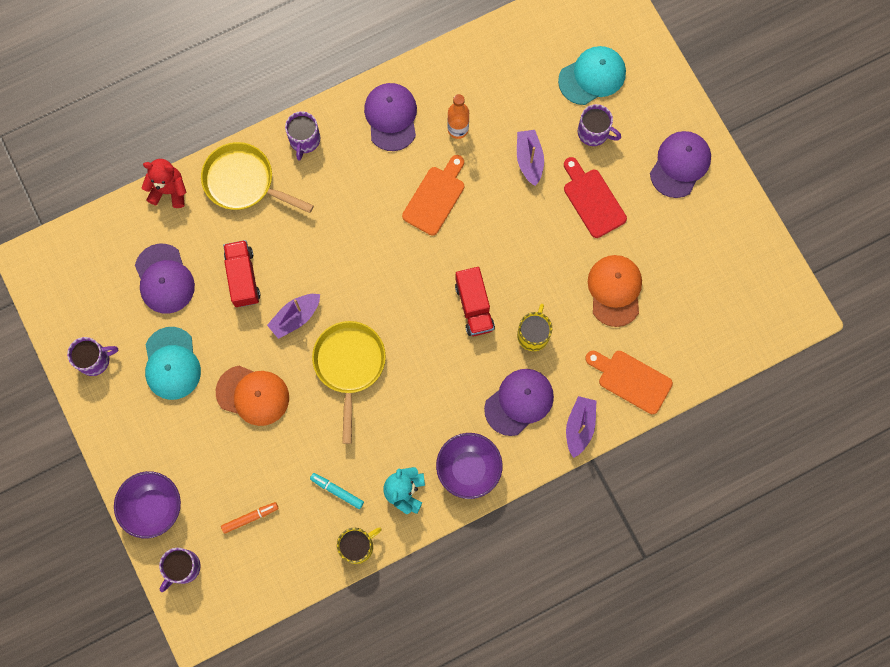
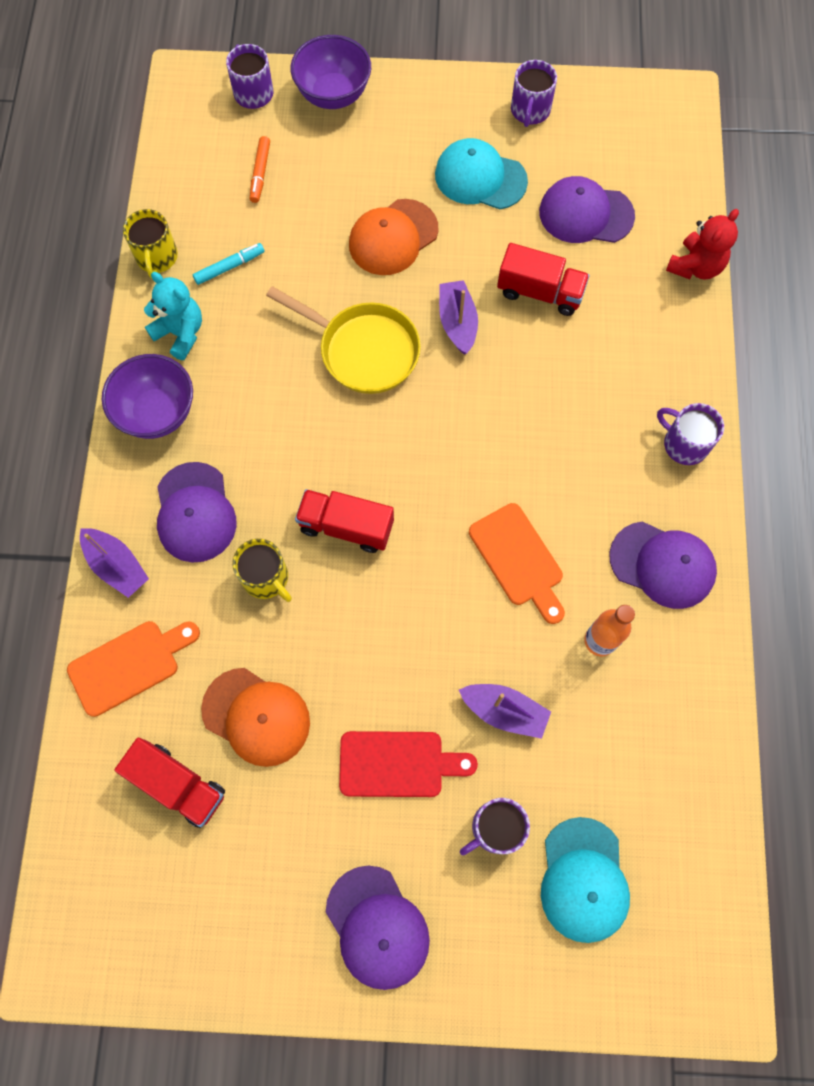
camera: 120 degrees right, 5 degrees down
yellow pan [201,142,314,213] -> none
none -> red truck [115,737,225,828]

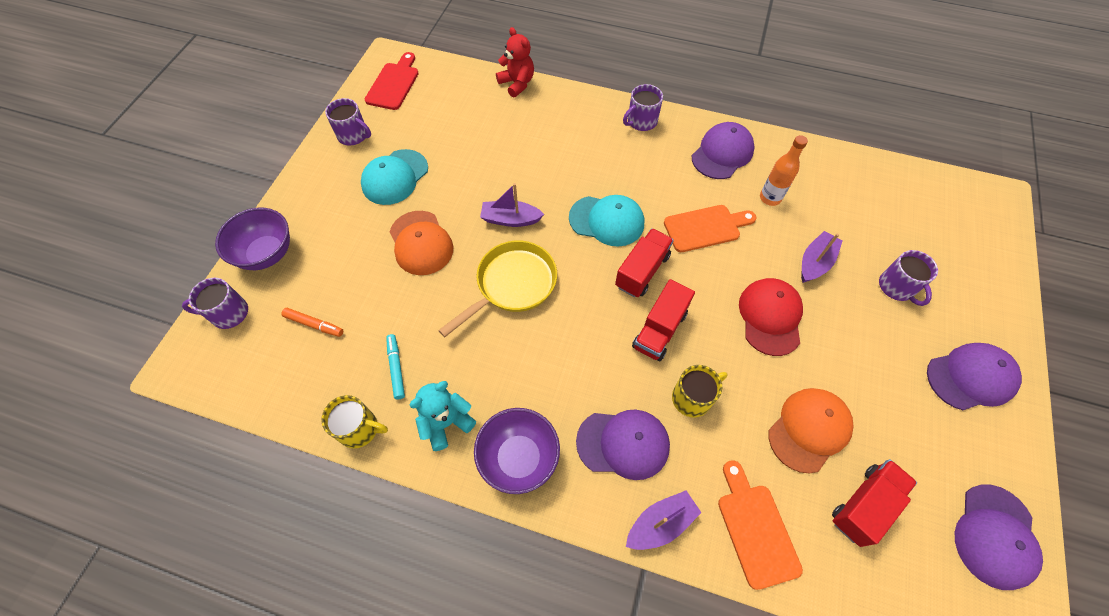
camera: 75 degrees left, 10 degrees down
red cutting board [339,731,478,797] -> red cutting board moved to [365,52,419,110]
red truck [497,243,590,316] -> red truck moved to [615,228,674,297]
purple cap [539,176,635,243] -> purple cap moved to [954,484,1043,590]
turquoise cap [541,817,630,943] -> turquoise cap moved to [569,195,644,247]
none -> red cap [739,278,803,356]

